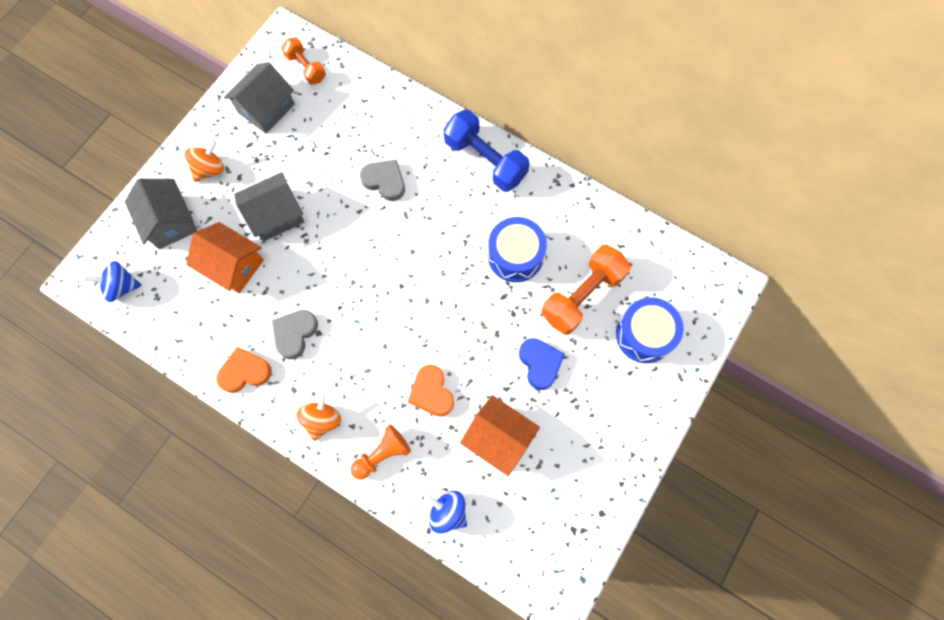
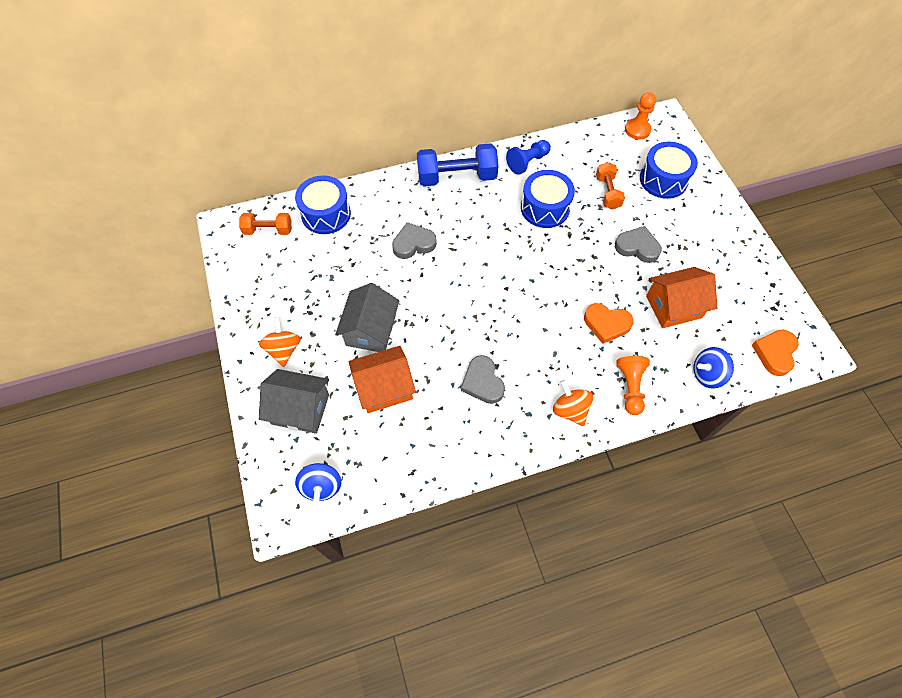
camera: 50 degrees left, 10 degrees down
blue spinning top [83,261,142,302] -> blue spinning top turned 45 degrees counterclockwise [295,463,342,503]
orange heart [216,347,271,393] -> orange heart moved to [752,329,799,376]
grey house [224,62,295,134] -> none
blue heart [519,338,564,390] -> grey heart [615,226,662,263]
orange dumbbell [541,244,631,335] -> orange dumbbell [596,162,625,210], size x0.59
none -> blue drum [295,175,351,234]
none -> blue pawn [506,140,551,175]
none -> orange pawn [625,92,656,140]

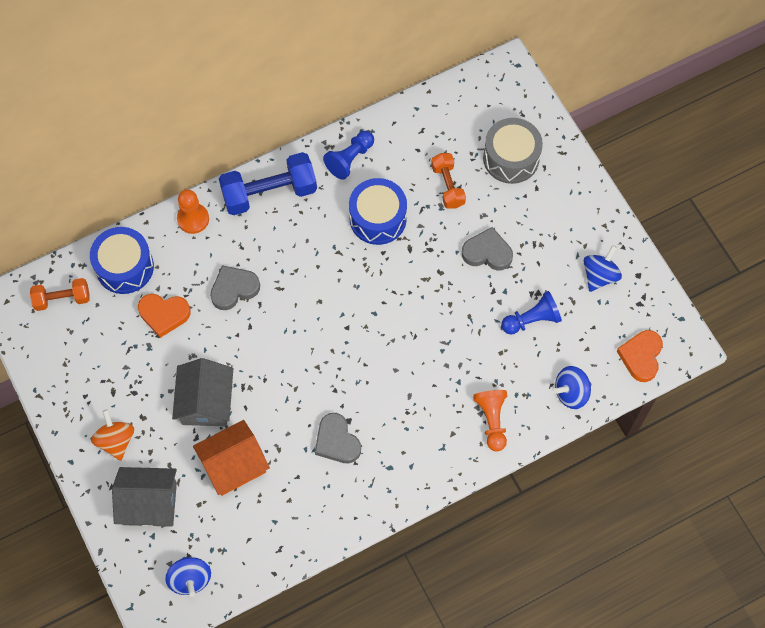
camera: 10 degrees left, 5 degrees up
orange spinning top [553,380,593,426] -> none
orange heart [584,303,634,344] -> orange heart moved to [138,294,191,338]
orange pawn [625,92,656,140] -> orange pawn moved to [177,189,209,234]
blue drum [640,142,698,199] -> grey drum [483,118,543,184]
orange house [646,267,717,328] -> blue pawn [501,291,562,335]
none -> blue spinning top [583,245,622,292]

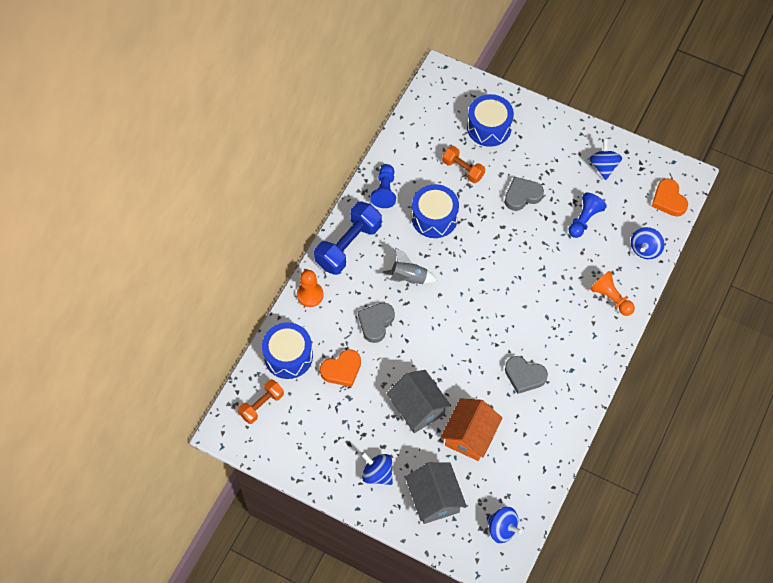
camera: 35 degrees left, 5 degrees down
orange spinning top [91,409,134,461] -> blue spinning top [361,452,393,485]
grey house [112,467,177,527] -> grey house turned 75 degrees counterclockwise [405,462,466,524]
grey drum [483,118,543,184] -> blue drum [467,94,514,147]
none -> grey rocket [383,248,437,284]

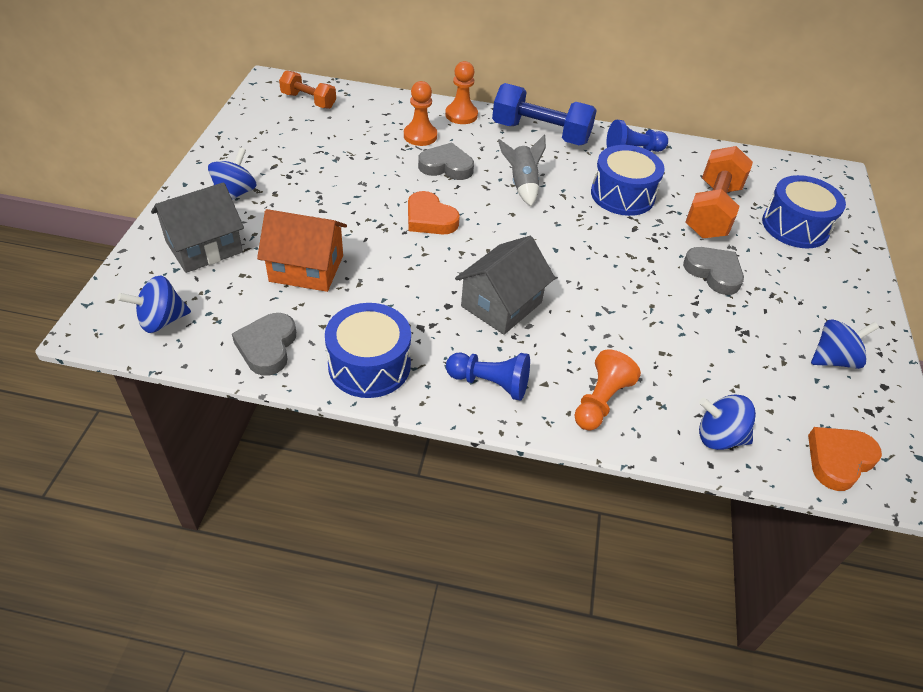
camera: 70 degrees right, 15 degrees down
blue drum [262,322,313,379] -> blue drum moved to [325,303,411,398]
orange heart [320,349,361,387] -> orange heart moved to [408,191,460,234]
grey house [387,370,451,433] -> grey house moved to [455,236,555,335]
orange dumbbell [442,146,485,183] -> orange dumbbell [685,146,753,238], size x1.71
blue spinning top [487,507,522,543] -> blue spinning top turned 45 degrees clockwise [117,275,191,333]
grey heart [505,356,548,394] -> grey heart moved to [232,313,296,376]
blue pawn [569,192,607,238] -> blue pawn moved to [446,352,530,401]
none -> orange pawn [404,81,437,146]

